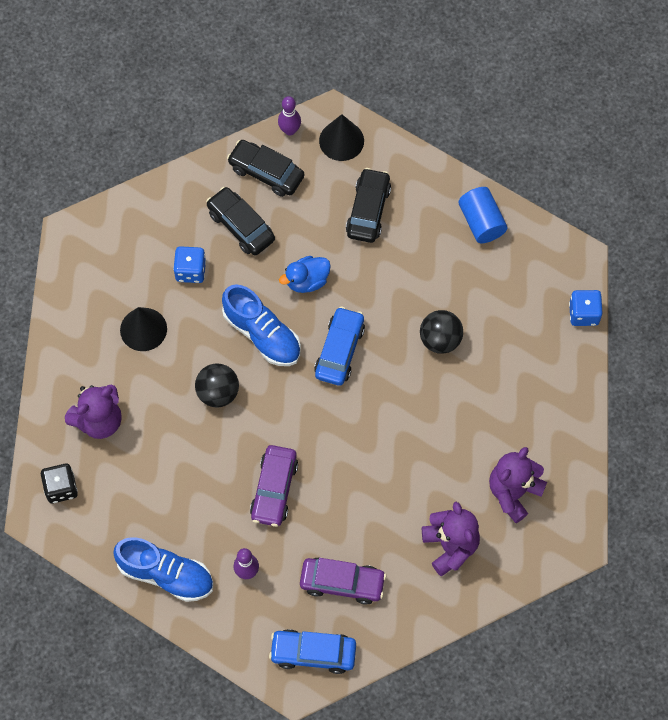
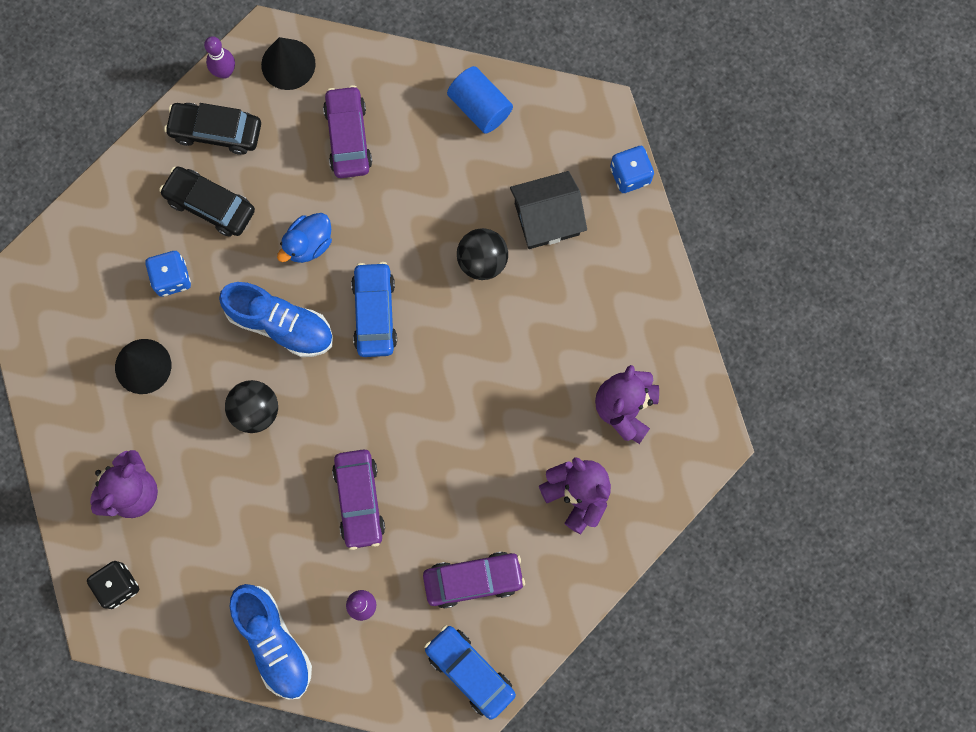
camera: 20 degrees left, 10 degrees up
blue shoe [113,537,213,602] -> blue shoe turned 60 degrees clockwise [230,584,312,699]
blue car [269,629,356,674] -> blue car turned 60 degrees clockwise [424,625,516,720]
black car [346,168,391,243] -> purple car [323,85,372,178]
none -> black house [510,171,587,249]

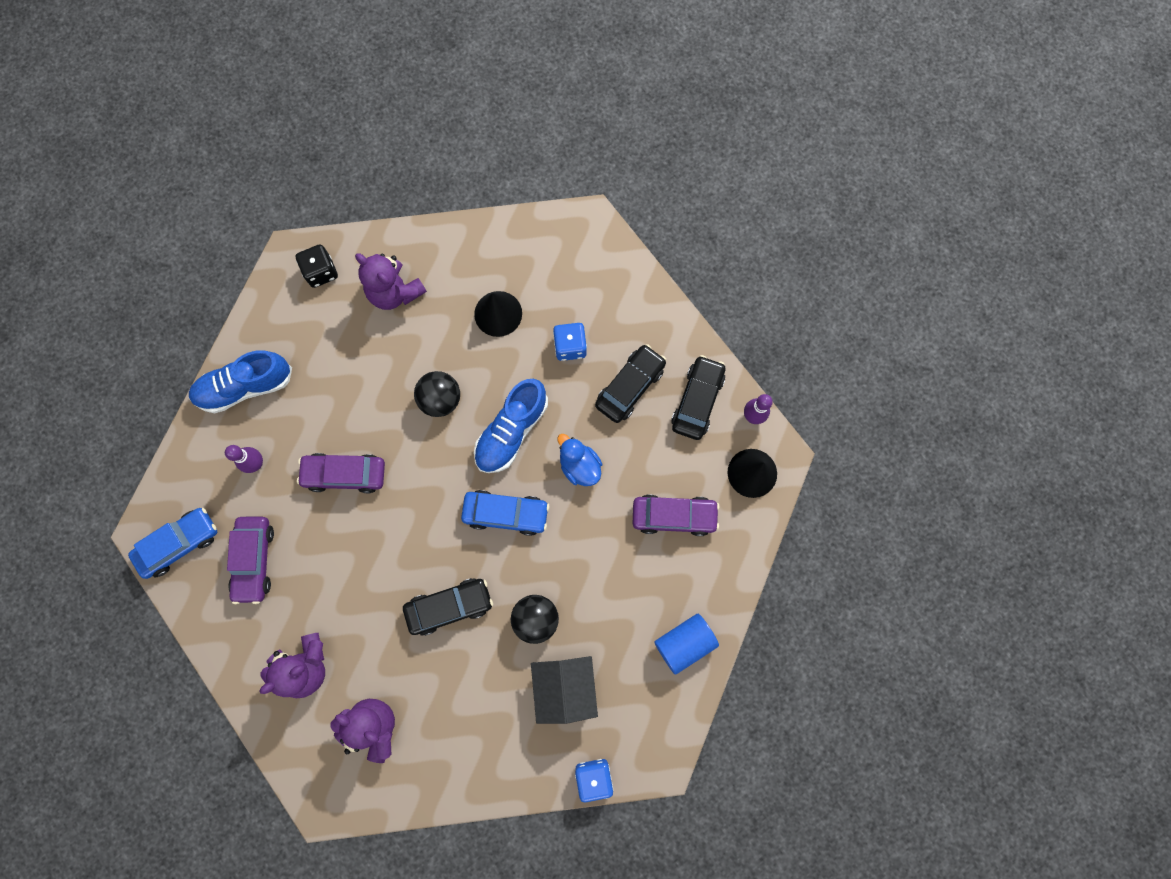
camera: 100 degrees right, 0 degrees up
none -> black car [403,578,493,636]

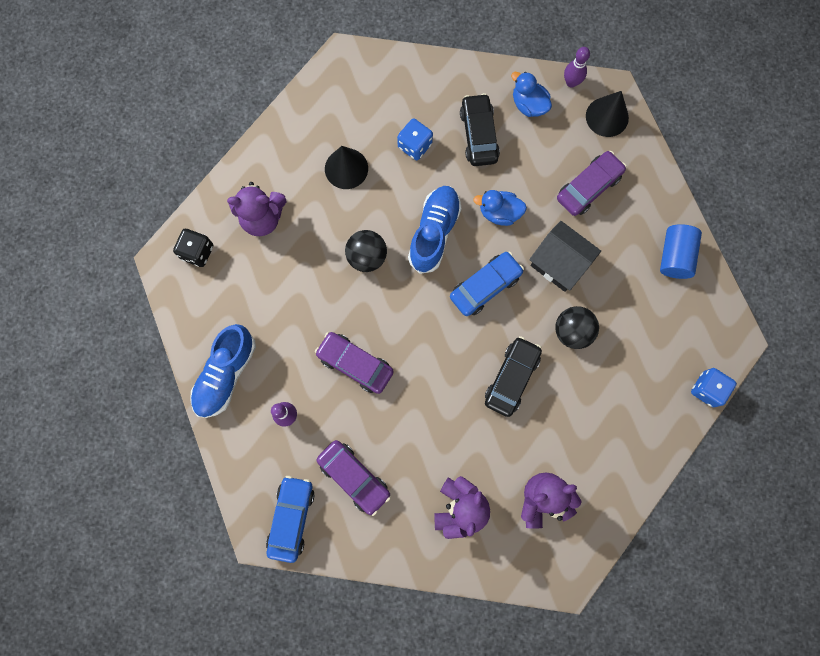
camera: 45 degrees left, 0 degrees up
purple car [297,453,385,493] -> purple car turned 75 degrees clockwise [315,332,394,394]
blue shoe [474,379,548,473] -> blue shoe turned 150 degrees counterclockwise [408,186,462,274]
black house [531,656,598,724] -> black house moved to [529,221,601,292]
black car [671,355,725,440] -> blue duck [511,72,552,117]

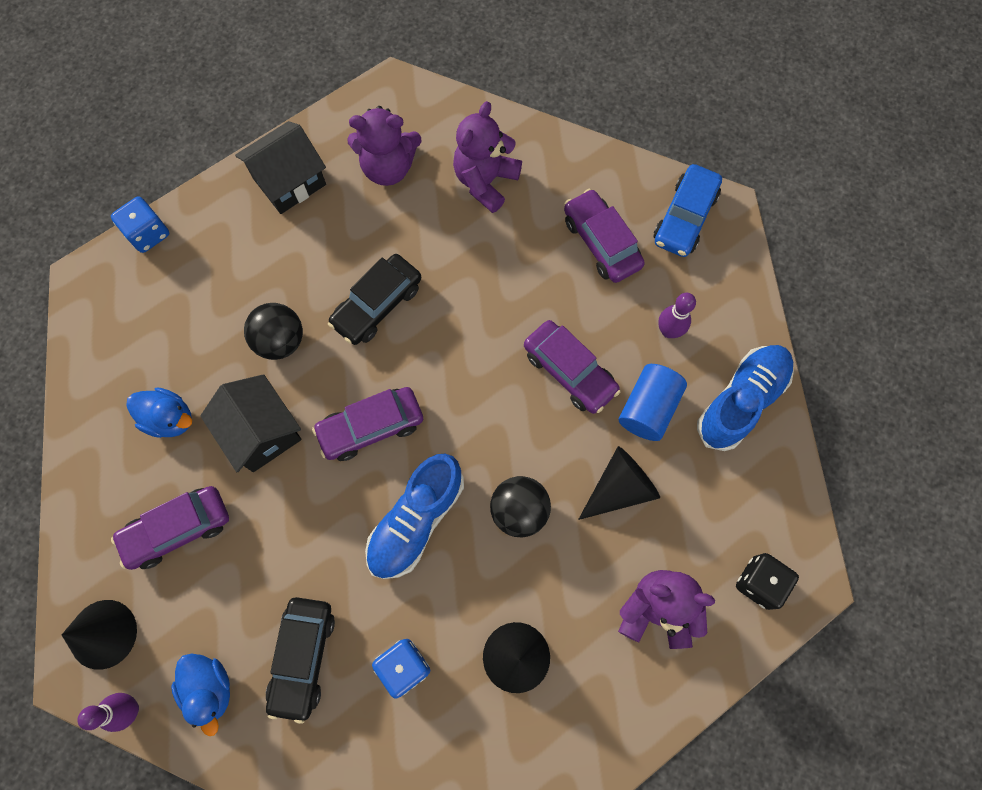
camera: 165 degrees left, 5 degrees down
blue car [450,251,524,316] -> purple car [312,387,423,461]
blue duck [473,190,527,226] -> blue duck moved to [126,387,192,438]
blue cylinder [660,224,702,279] -> blue cylinder moved to [619,364,687,441]
none -> black house [235,121,326,214]
none -> black cone [578,446,660,520]

